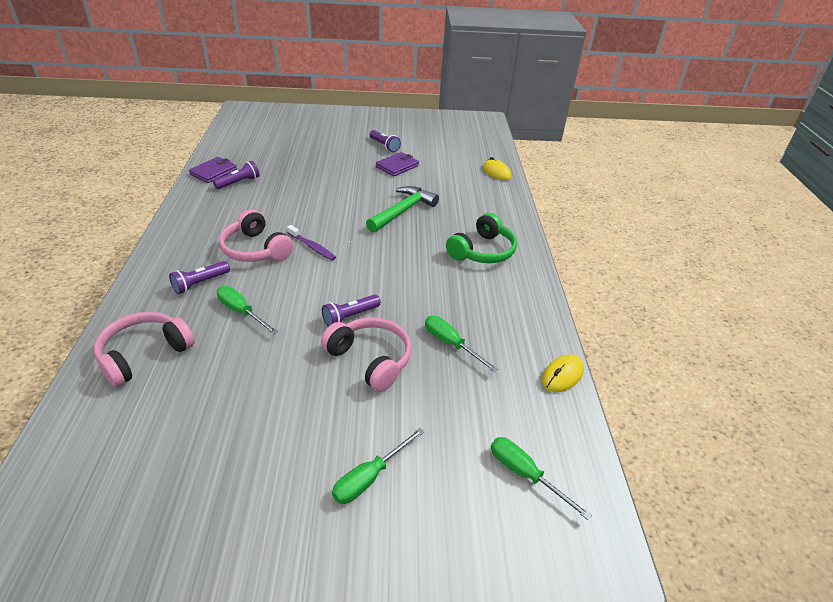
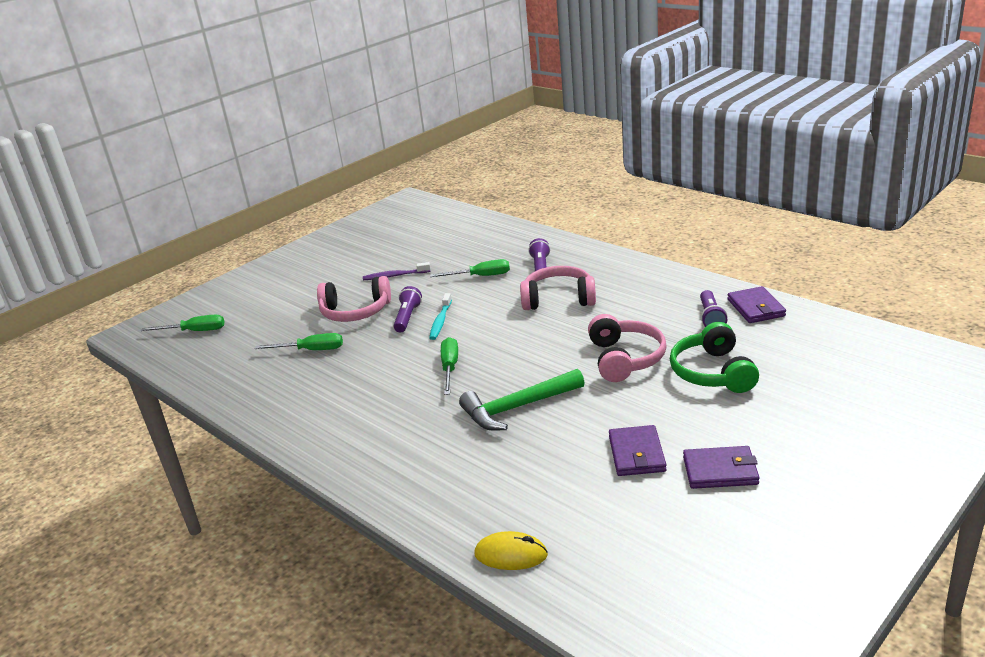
camera: 140 degrees right, 10 degrees down
pink headphones [94,312,195,387] -> pink headphones moved to [588,314,667,382]
purple toothbrush [287,225,336,261] -> purple toothbrush moved to [363,262,431,280]
green screwdriver [332,428,424,504] -> green screwdriver moved to [441,337,458,395]
green hammer [366,186,439,233] -> green hammer turned 75 degrees clockwise [459,369,585,431]
purple flashlight [369,130,401,152] -> purple wallet [683,446,760,489]
green headphones [446,213,517,263] -> green headphones moved to [670,322,759,393]
yellow mouse [542,354,584,392] -> none
none -> turquoise toothbrush [429,293,452,340]

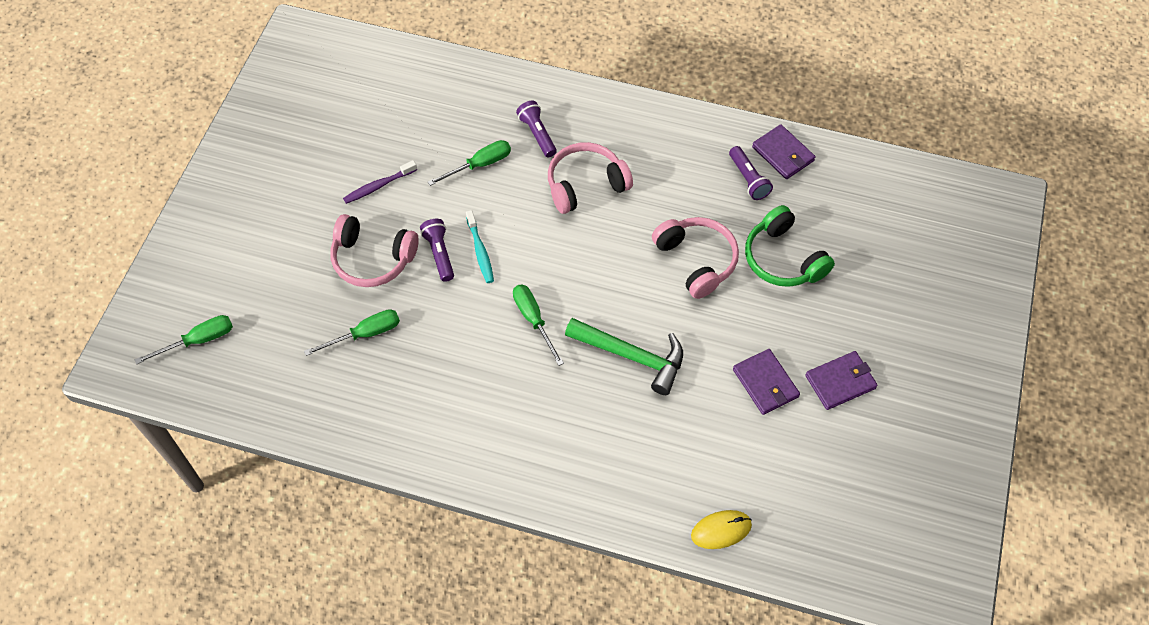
camera: 30 degrees left, 30 degrees up
pink headphones [317,276,391,322] -> pink headphones turned 45 degrees clockwise [330,214,419,287]
green hammer [459,369,585,431] -> green hammer turned 105 degrees counterclockwise [565,318,683,395]

